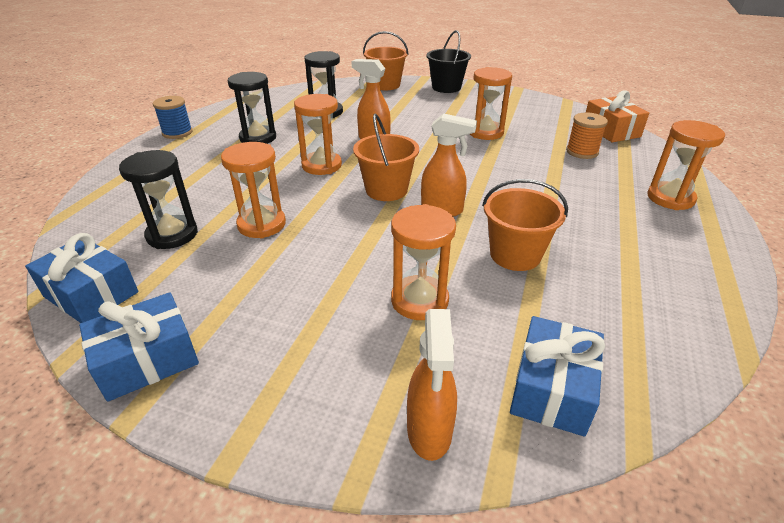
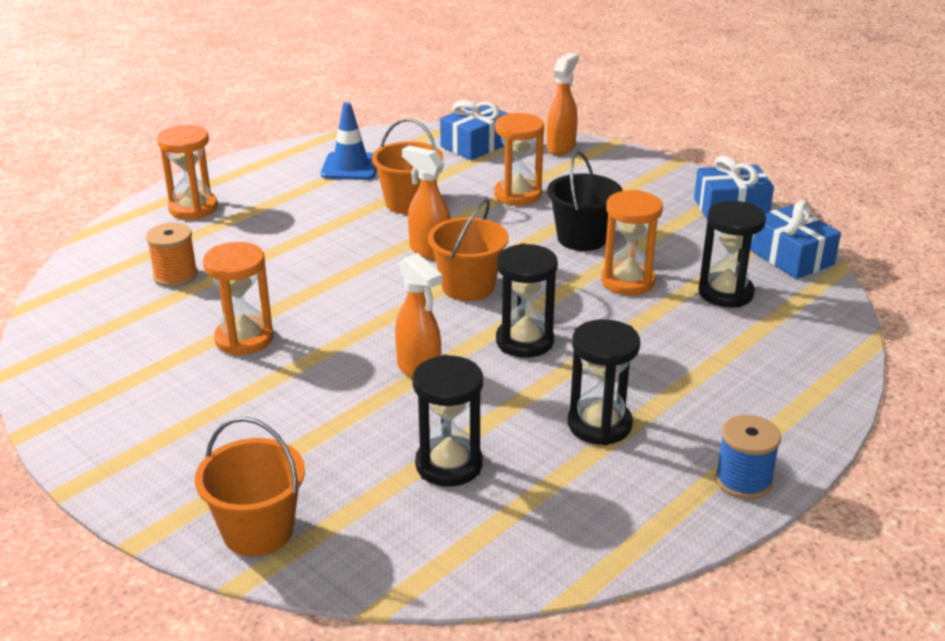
camera: 155 degrees left, 5 degrees down
orange hourglass [294,94,342,175] -> black hourglass [496,243,558,358]
black bucket [426,30,471,93] -> black bucket moved to [547,151,623,251]
orange gift [586,90,649,142] -> none
none -> blue traffic cone [321,102,377,180]

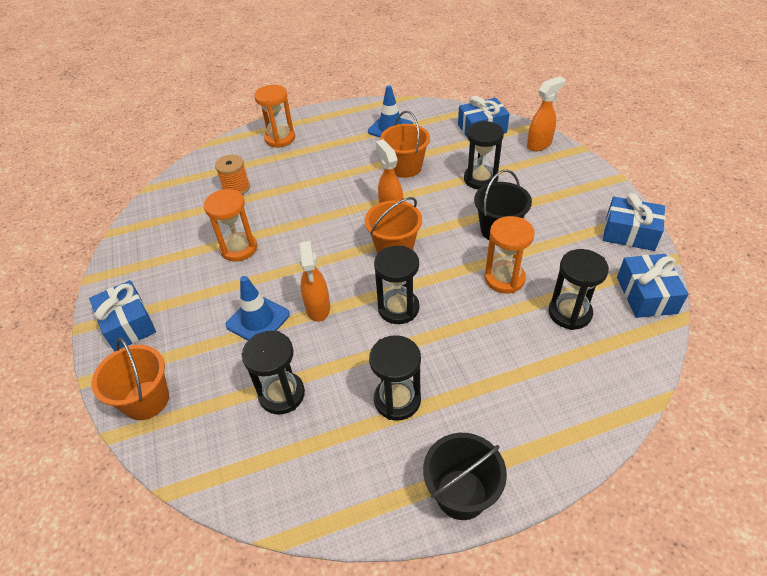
camera: 30 degrees right, 15 degrees up
orange hourglass [494,113,544,206] -> black hourglass [464,121,504,190]
blue spool [715,415,781,499] -> black bucket [423,433,507,520]
none -> blue gift [89,280,156,351]
none -> blue traffic cone [225,276,290,340]

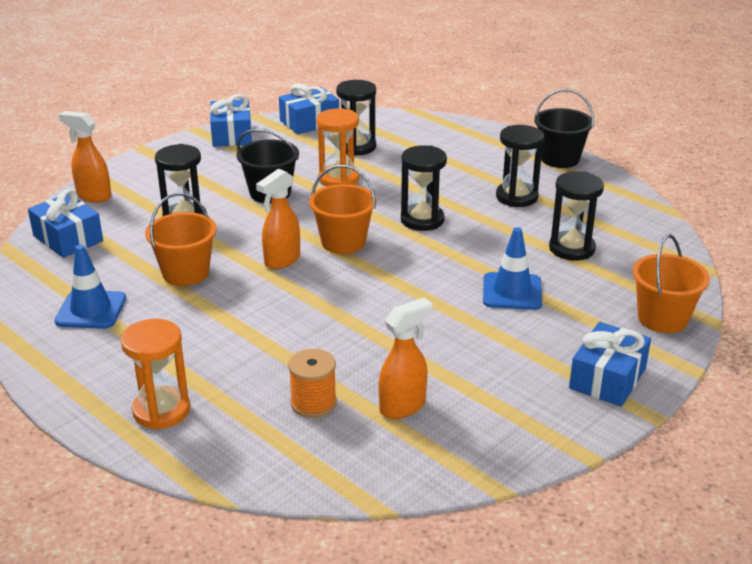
camera: 120 degrees left, 15 degrees down
orange hourglass [204,189,257,262] -> none
orange spray bottle [299,241,330,322] -> orange spray bottle moved to [379,298,433,419]

